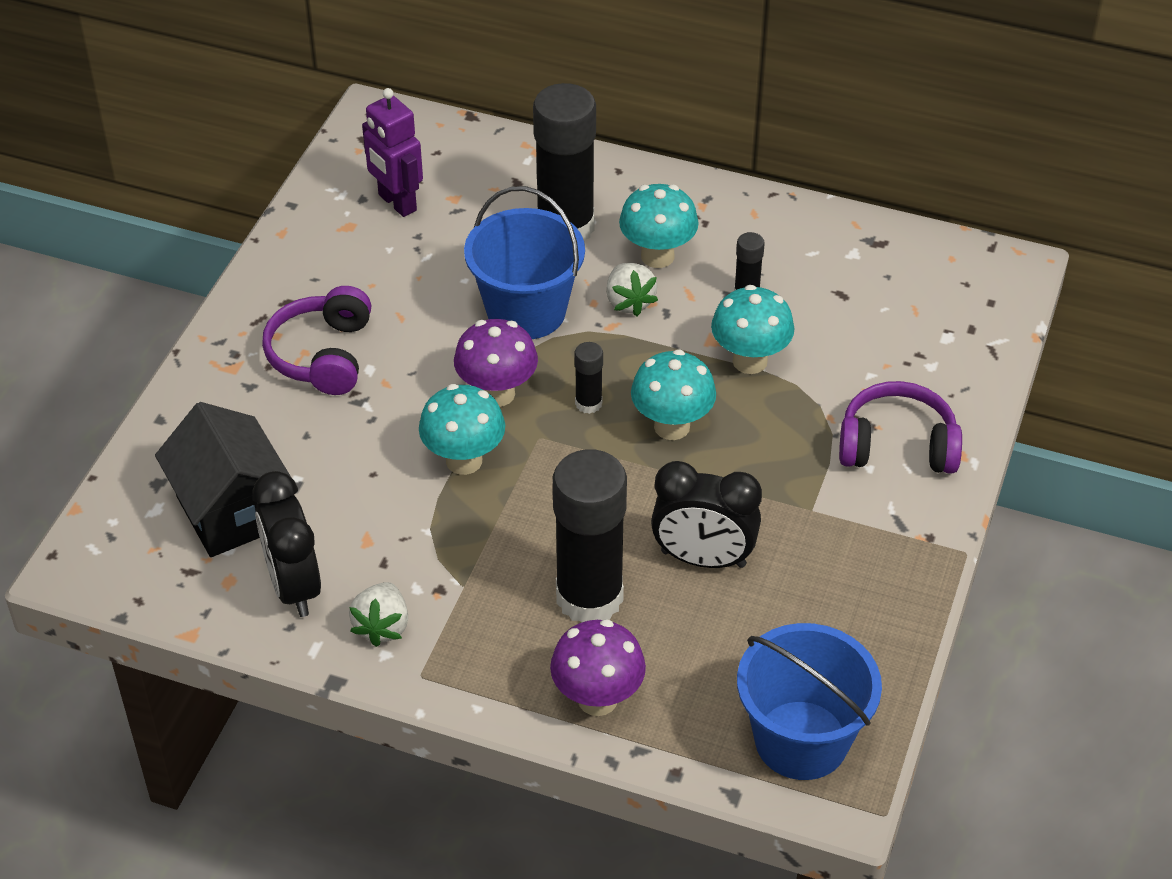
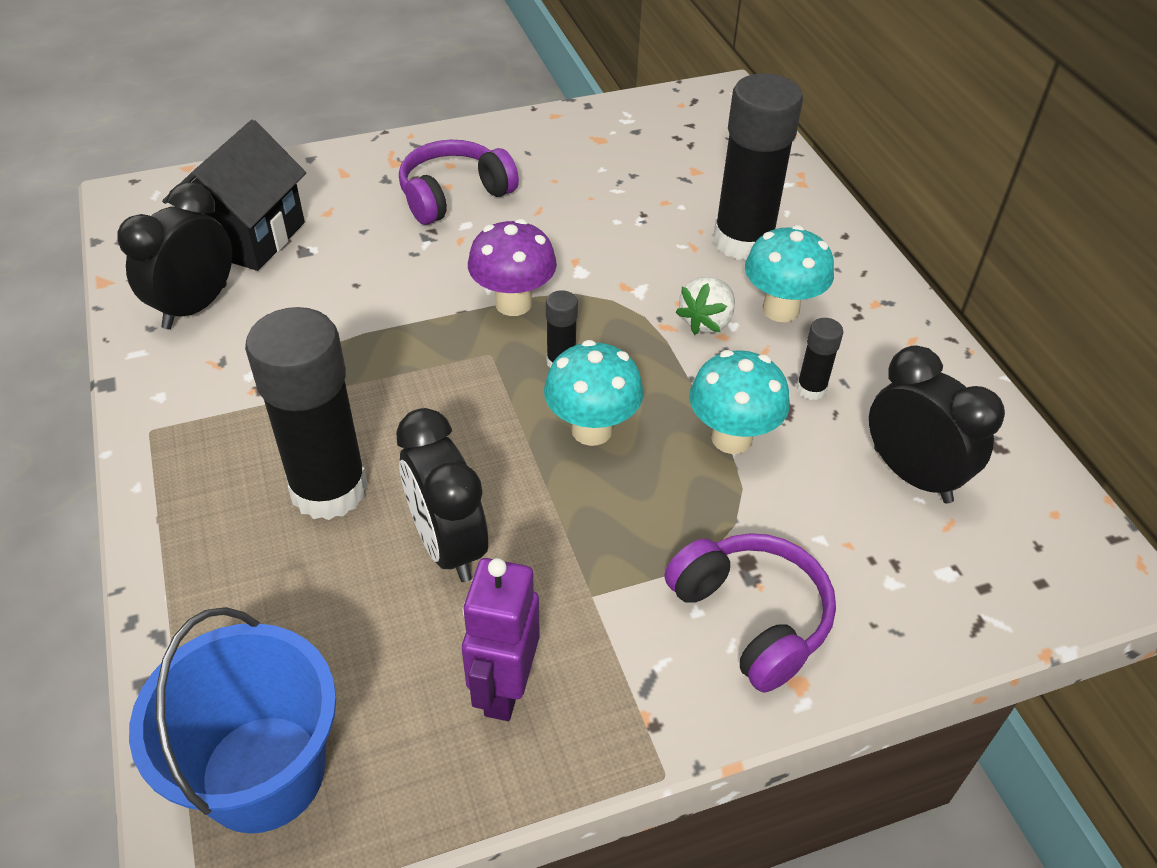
camera: 50 degrees right, 0 degrees up
white strawberry [349,582,408,647] -> none
purple robot [362,88,423,217] -> purple robot moved to [462,558,540,721]
turquoise mushroom [419,384,505,475] -> none
blue bucket [464,186,585,339] -> none
purple mushroom [550,619,646,716] -> none
none -> black clock [869,346,1005,504]

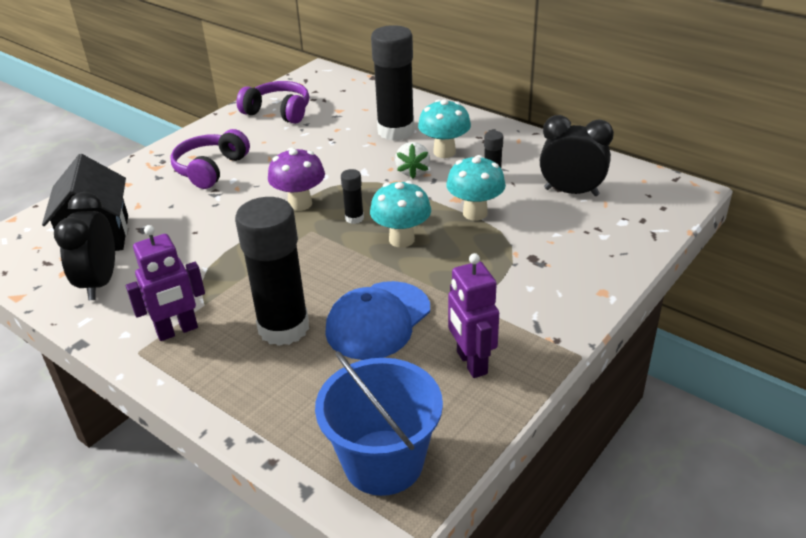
camera: 30 degrees left, 10 degrees down
black clock [396,408,488,582] -> blue cap [325,281,430,360]
purple headphones [664,533,836,693] -> purple headphones moved to [236,81,309,124]
none -> purple robot [126,225,205,341]

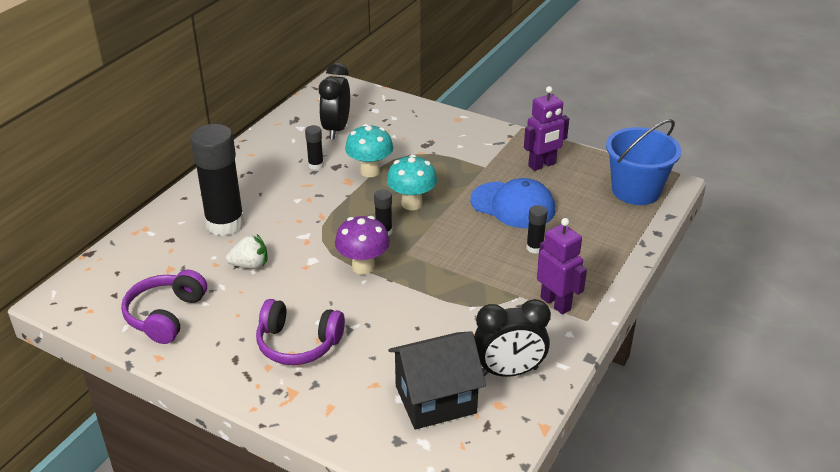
camera: 100 degrees left, 0 degrees up
black glue stick [235,197,309,346] -> black glue stick [526,205,548,254], size x0.43
white strawberry [395,142,430,178] -> white strawberry moved to [226,234,267,269]
turquoise mushroom [418,99,471,158] -> none

